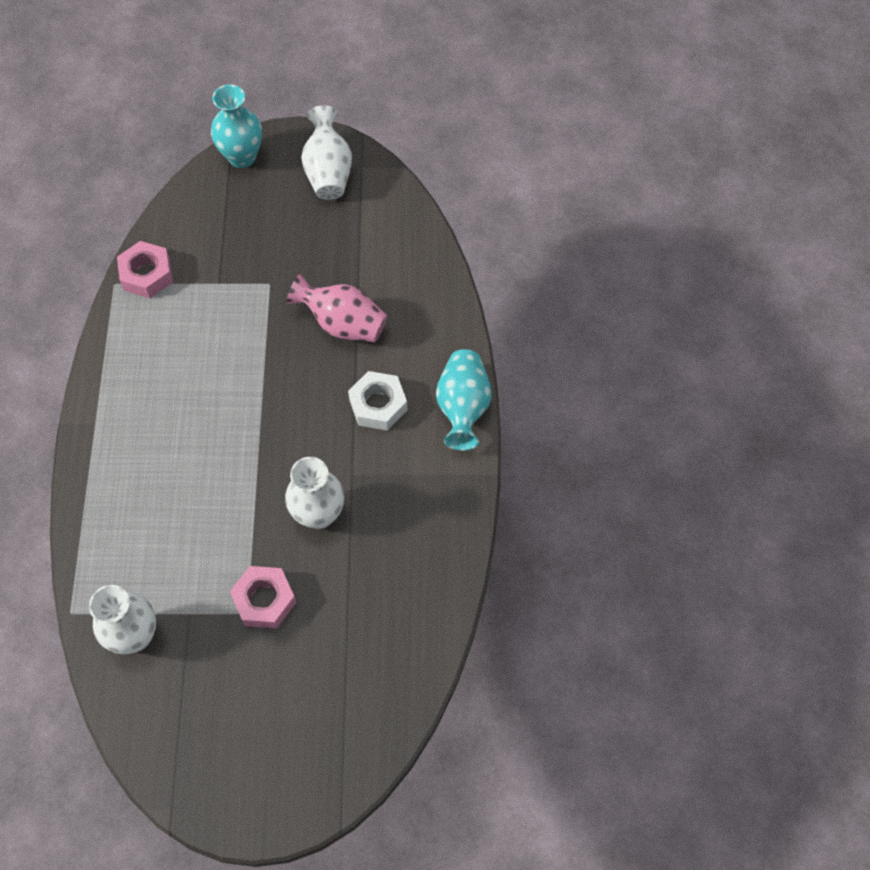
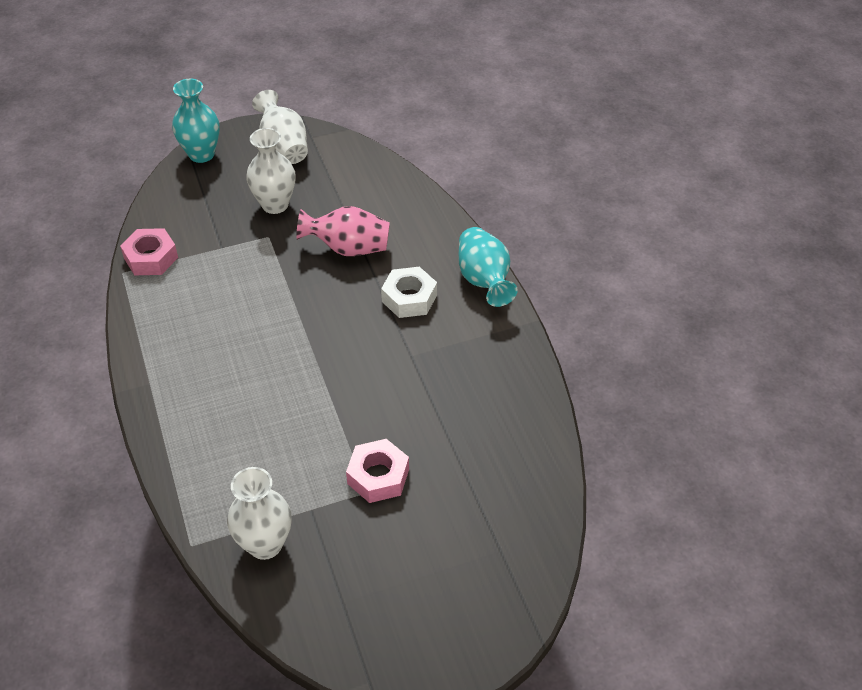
camera: 20 degrees left, 15 degrees down
white vase [285,457,344,529] -> white vase moved to [246,128,295,214]

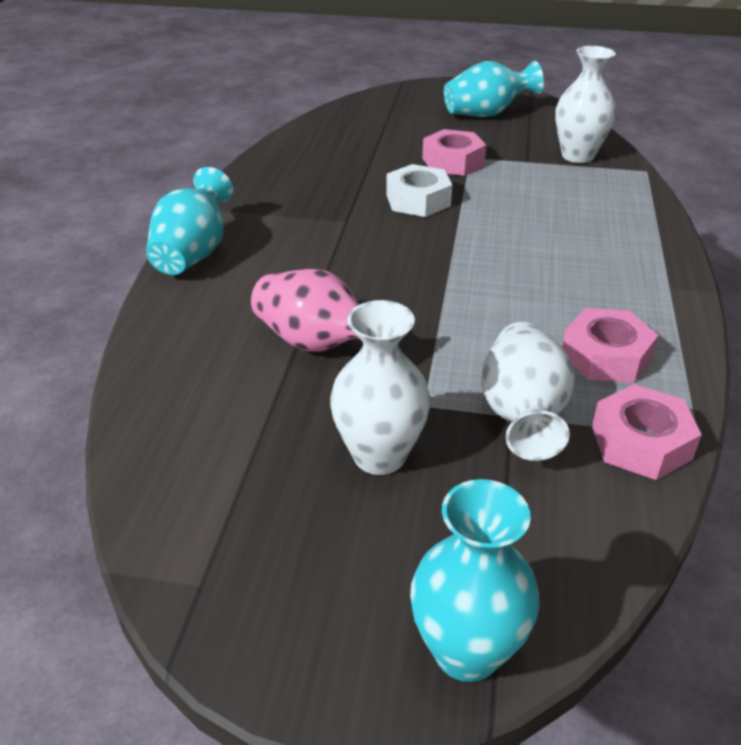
camera: 150 degrees left, 10 degrees down
white vase [252,90,308,164] -> white vase moved to [481,322,575,461]
white nut [381,267,437,318] -> white nut moved to [386,164,452,217]
none -> turquoise vase [444,60,544,117]
none -> pink nut [562,308,658,383]

